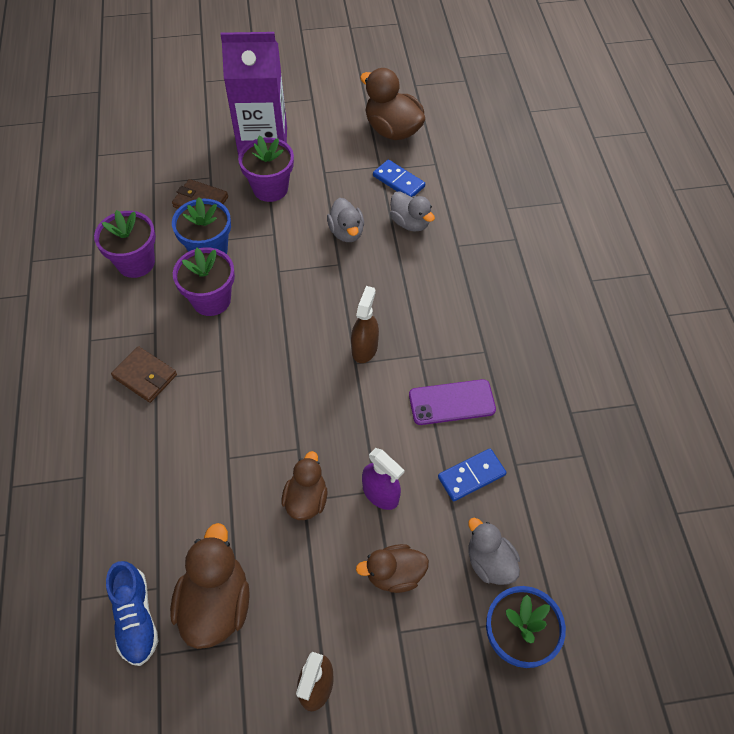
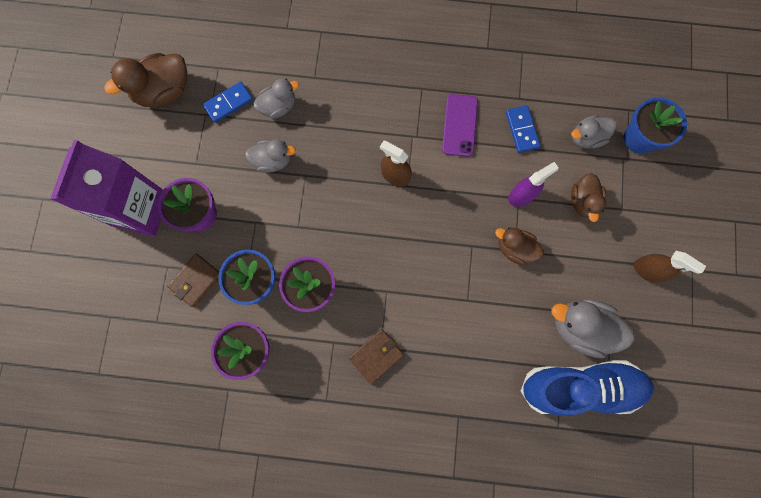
camera: 75 degrees left, 20 degrees up
blue shoe [106,561,158,666] -> blue shoe [521,360,654,416], size x1.74
brown duck [170,523,250,649] -> grey duck [551,299,634,359]

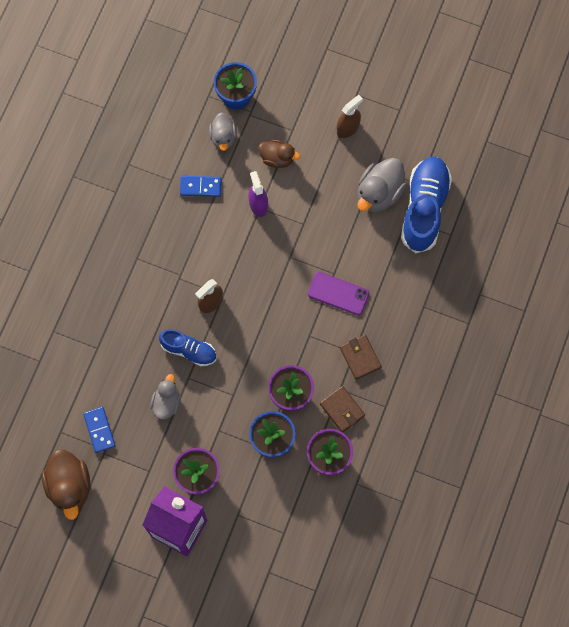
camera: 75 degrees left, 5 degrees down
brown wallet [167,254,219,307] -> brown wallet moved to [320,386,365,432]
grey duck [253,79,299,119] -> none
purple phone [442,94,478,157] -> purple phone moved to [308,272,369,315]
brown duck [495,227,544,265] -> none
none -> blue shoe [159,329,217,366]

